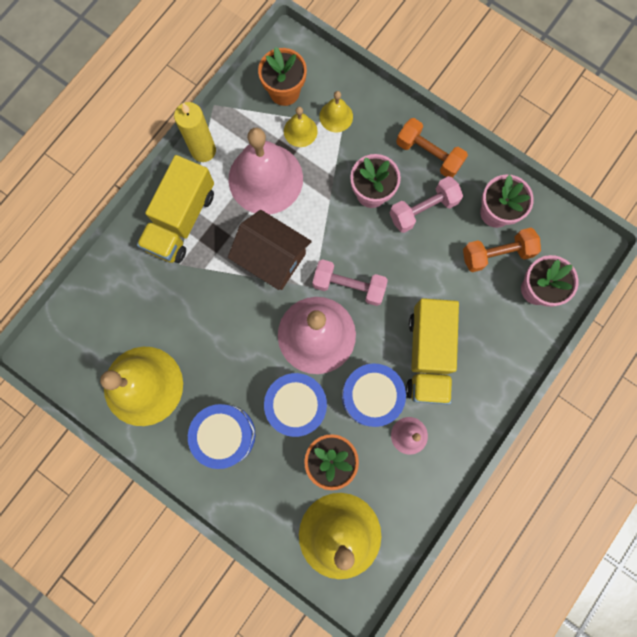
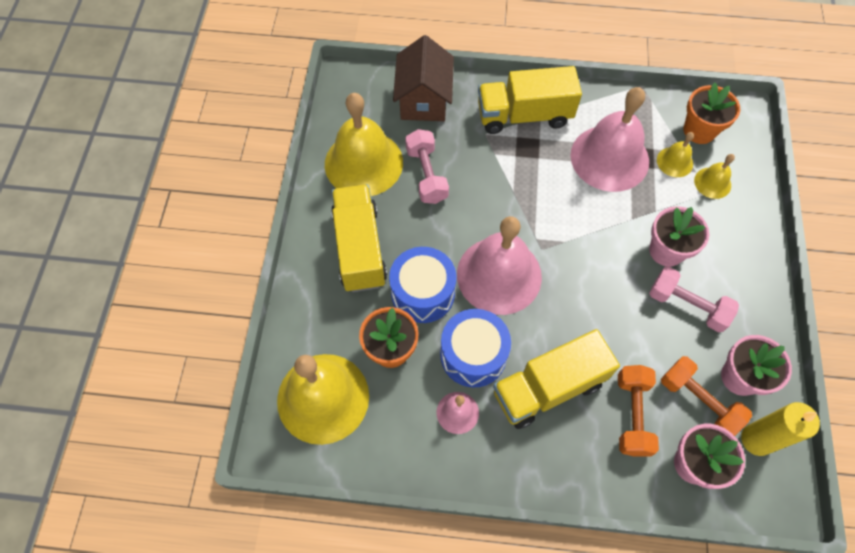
camera: 60 degrees right, 15 degrees down
yellow candle [174,102,216,162] -> yellow candle moved to [741,402,820,456]
blue drum [188,404,255,469] -> yellow truck [331,184,387,292]
brown house [228,210,312,290] -> brown house moved to [393,35,454,121]
pink dumbbell [313,259,388,306] -> pink dumbbell moved to [405,129,449,204]
orange dumbbell [396,118,468,178] -> orange dumbbell moved to [618,365,659,457]

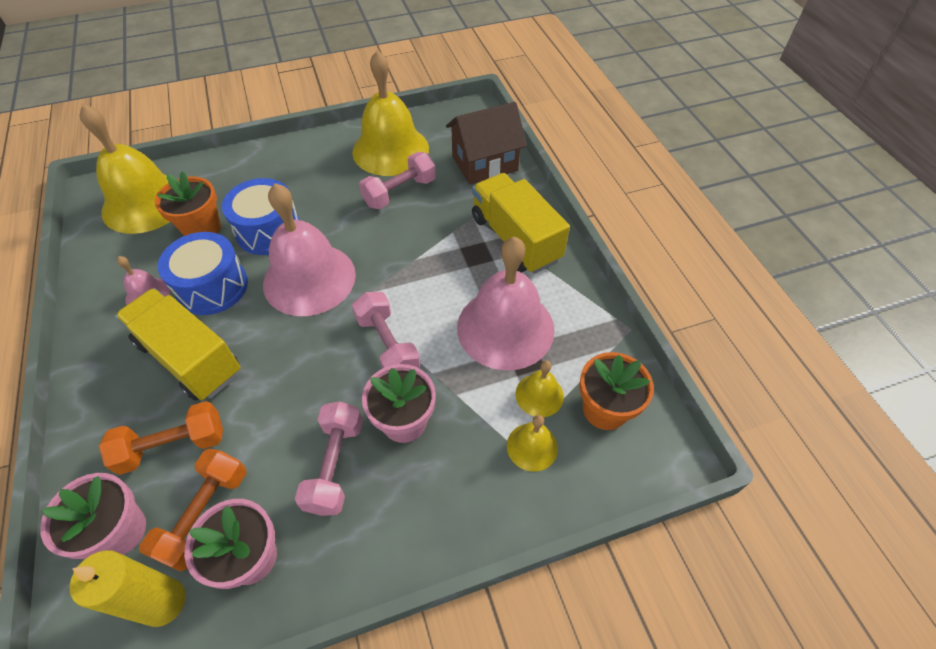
camera: 65 degrees right, 10 degrees down
yellow truck [331,184,387,292] -> none
none -> pink dumbbell [352,292,420,369]

